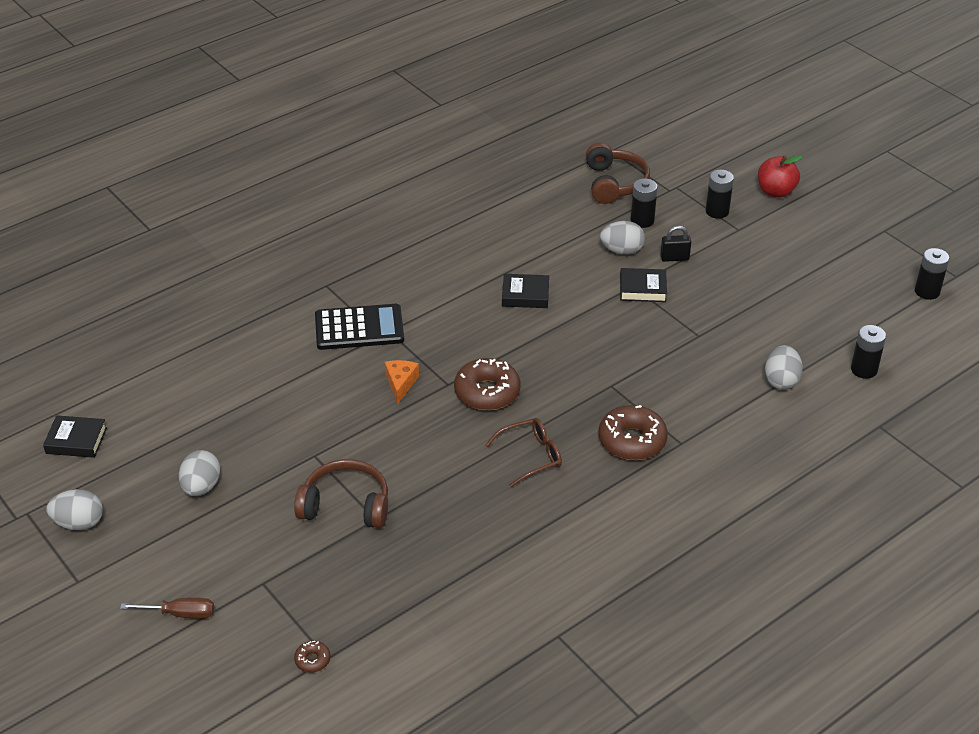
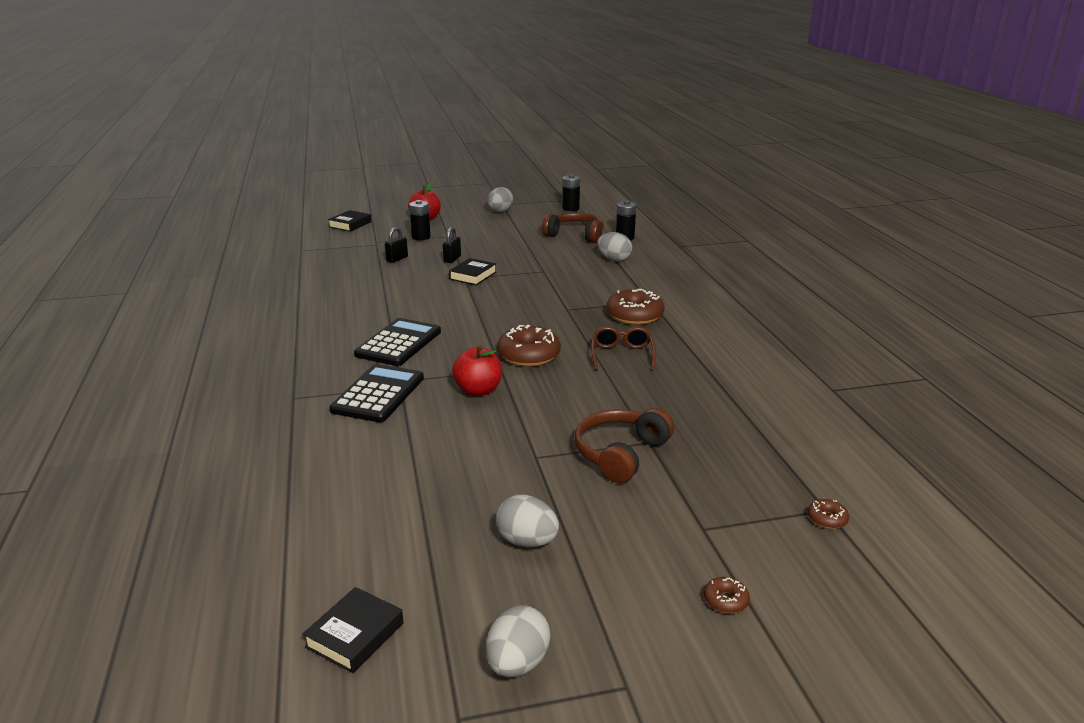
camera: 65 degrees left, 15 degrees down
brown screwdriver [120,598,214,619] -> brown donut [704,577,750,613]
orange cheese [385,360,419,404] -> red apple [452,345,502,396]
black book [502,274,549,308] -> black book moved to [328,210,371,232]
brown headphones [586,143,650,204] -> brown headphones moved to [542,212,604,243]
grey egg [600,221,645,255] -> grey egg moved to [487,187,513,212]
black battery [631,179,657,228] -> black padlock [385,227,408,263]
none -> black calculator [354,318,441,366]

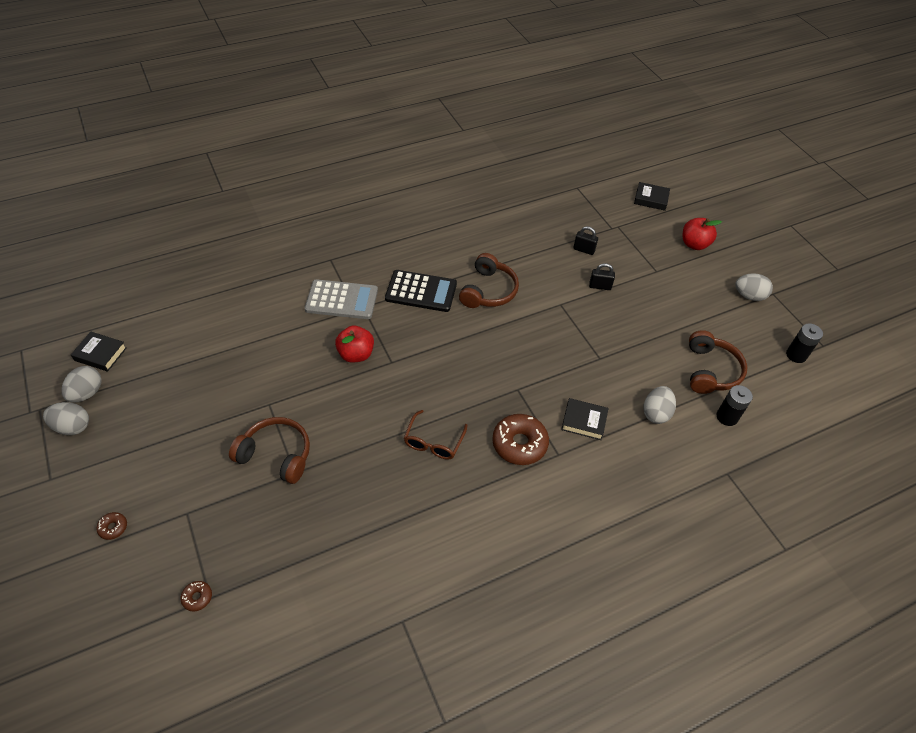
camera: 75 degrees right, 25 degrees up
black calculator [329,364,424,422] -> grey calculator [305,279,378,319]
black battery [409,200,431,240] -> none
black book [449,258,496,285] -> black book moved to [561,398,609,440]
grey egg [496,495,559,548] -> grey egg moved to [61,366,102,402]
brown donut [497,325,561,367] -> none
brown glasses [591,326,656,371] -> brown glasses turned 120 degrees clockwise [404,410,468,460]
none -> brown headphones [459,253,519,308]

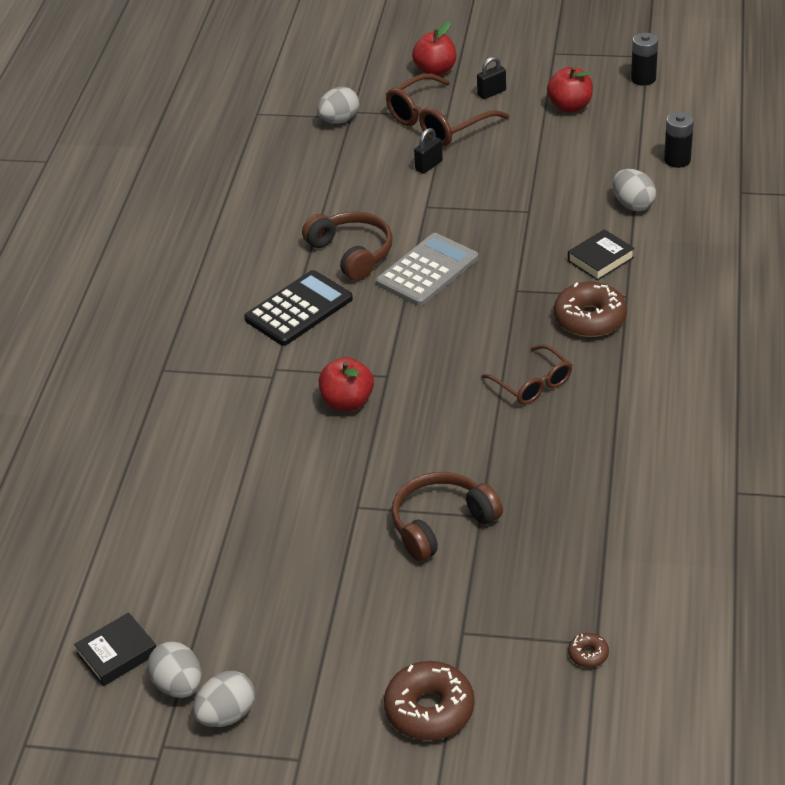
camera: 50 degrees left, 10 degrees down
brown donut [96,512,127,540] -> brown donut [384,661,475,740], size x2.18
grey calculator [305,279,378,319] -> grey calculator moved to [376,233,478,306]
black padlock [573,226,598,255] -> black padlock moved to [477,57,506,99]
black book [634,182,670,211] -> none
brown headphones [689,330,747,394] -> none
grey egg [735,273,773,301] -> grey egg moved to [317,87,359,123]
none -> brown glasses [386,73,509,146]
none -> red apple [547,66,593,113]

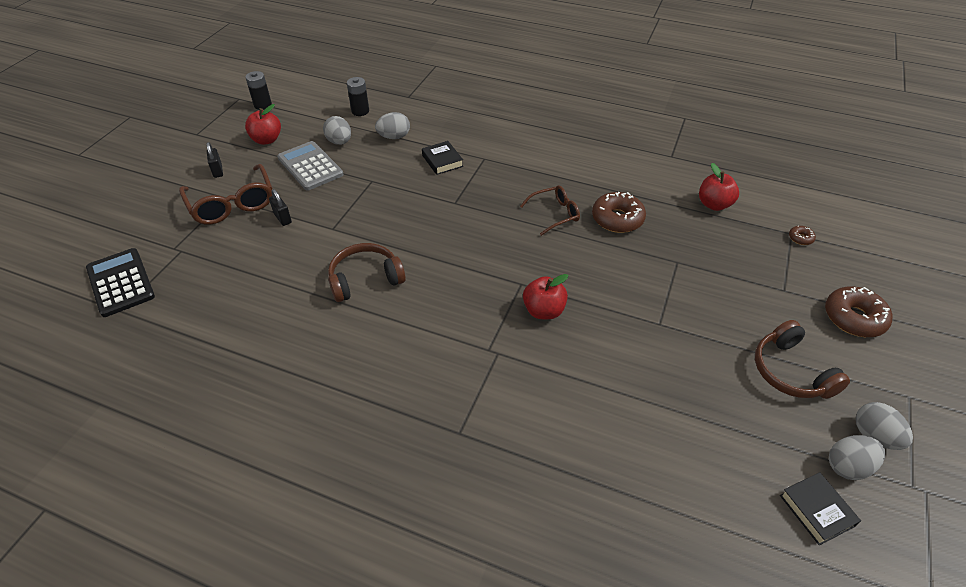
camera: 80 degrees left, 5 degrees up
black calculator [244,270,353,346] -> black calculator moved to [86,248,155,317]
grey egg [317,87,359,123] -> grey egg moved to [323,116,351,145]
grey calculator [376,233,478,306] -> grey calculator moved to [277,141,344,191]
brown headphones [392,472,503,561] -> brown headphones moved to [755,320,850,399]
red apple [412,22,456,76] -> red apple moved to [699,163,739,211]
brown donut [554,282,627,337] -> brown donut moved to [592,192,646,233]

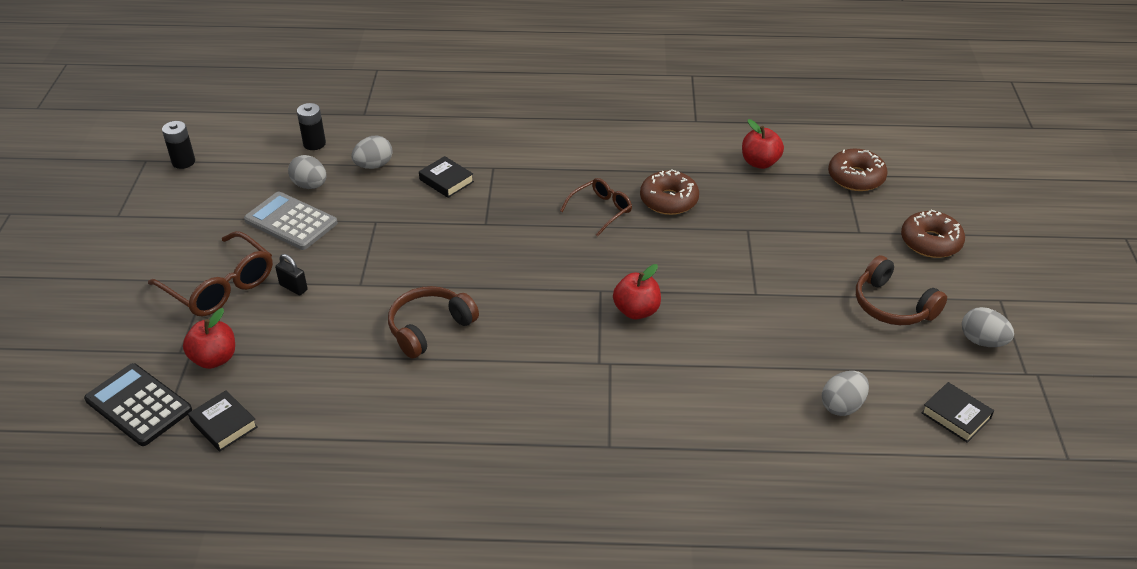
camera: 20 degrees left, 5 degrees down
black padlock [206,142,223,178] -> none
red apple [245,104,281,145] -> red apple moved to [183,308,235,369]
brown donut [789,225,816,245] -> brown donut [828,149,888,191], size x2.18
grey egg [829,435,885,480] -> grey egg moved to [822,371,869,416]
none -> black book [188,390,258,452]

